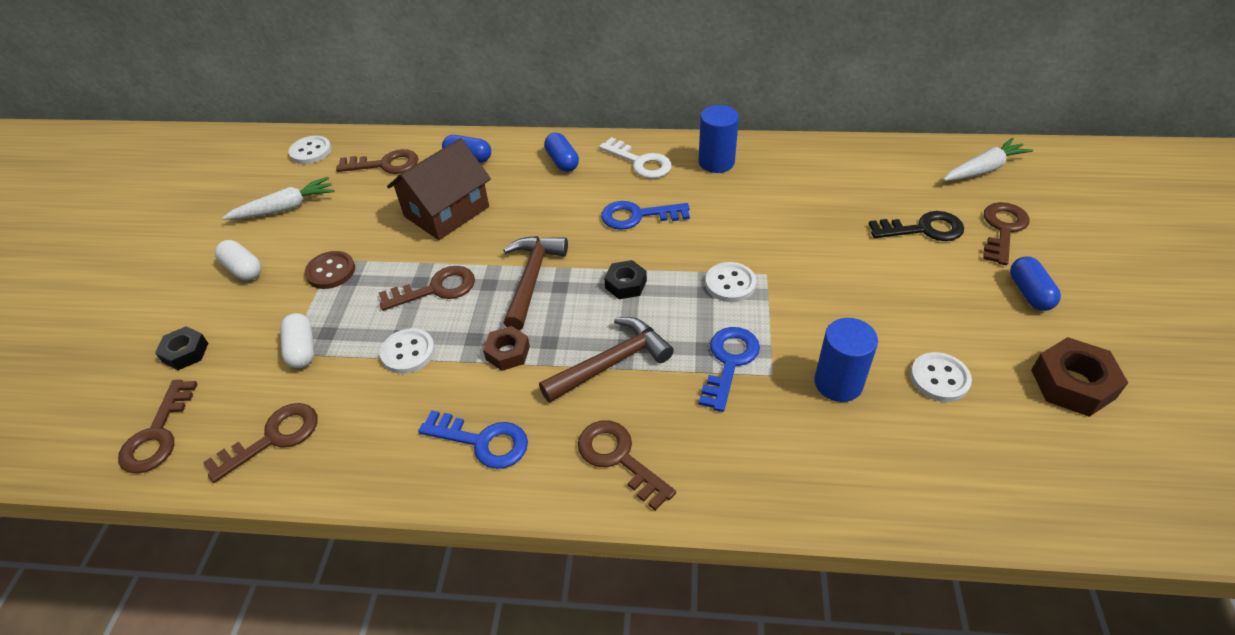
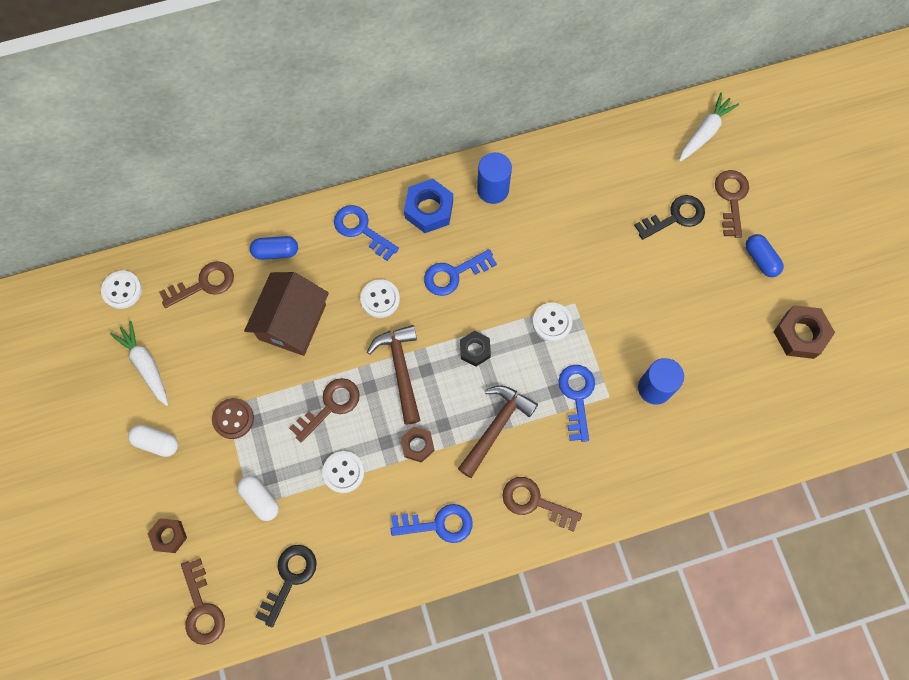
camera: 25 degrees left, 25 degrees up
black nut [155,326,208,370] -> brown nut [147,518,187,553]
brown key [203,403,317,483] -> black key [255,545,317,627]
white carrot [222,177,335,220] -> white carrot turned 75 degrees counterclockwise [110,321,168,406]
blue capsule [544,133,579,172] -> blue key [334,205,399,261]
white key [599,137,672,179] -> blue nut [404,179,453,233]
white button [910,352,972,402] -> white button moved to [360,279,400,318]

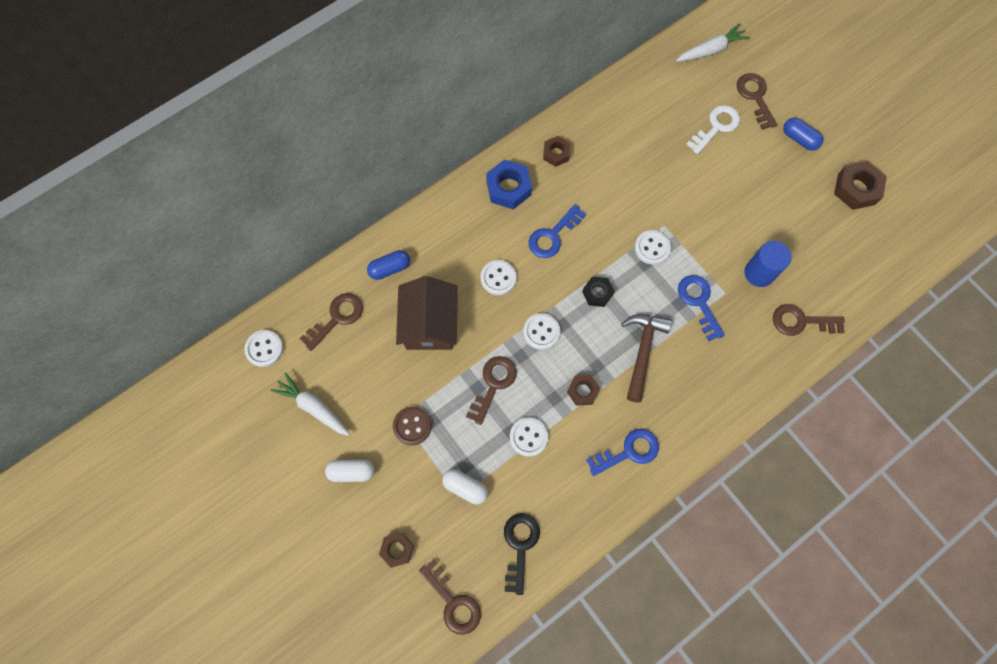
camera: 20 degrees left, 0 degrees up
blue key [334,205,399,261] -> none
brown hammer [367,325,420,425] -> white button [523,313,560,350]
blue cylinder [477,152,512,204] -> brown nut [543,136,570,167]
brown key [502,477,582,532] -> brown key moved to [773,304,845,336]
black key [634,195,705,240] -> white key [686,105,740,154]
white carrot [679,93,739,162] -> white carrot turned 45 degrees clockwise [676,23,750,62]

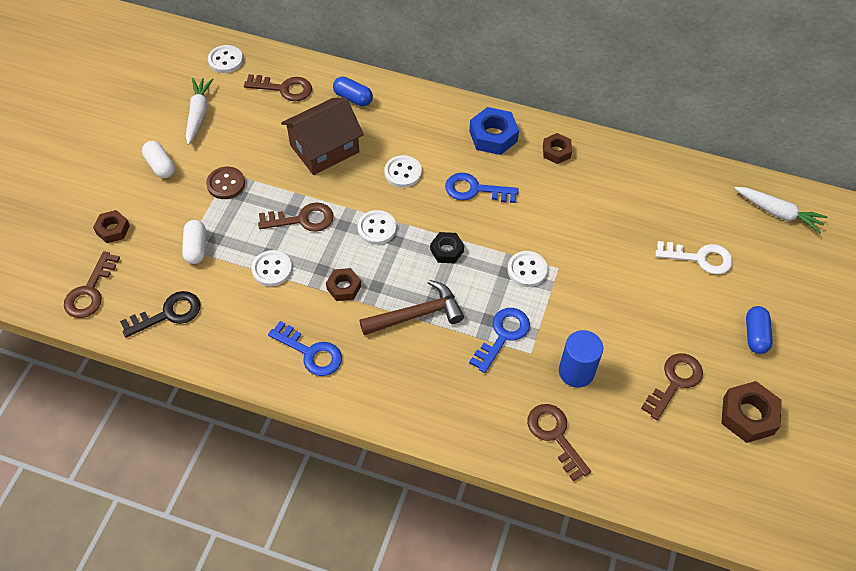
camera: 55 degrees right, 15 degrees down
brown key [736,73,777,130] -> brown key moved to [641,353,703,420]

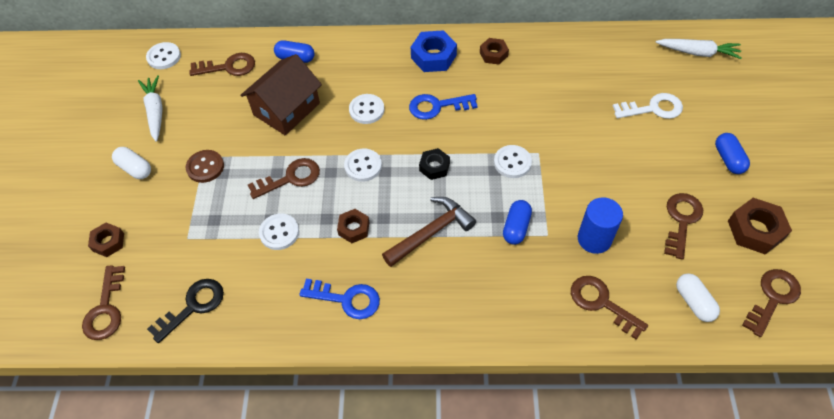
camera: 15 degrees left, 0 degrees up
white capsule [182,220,206,264] -> white capsule moved to [676,273,720,322]
blue key [469,308,530,373] -> blue capsule [503,200,532,245]
none -> brown key [742,269,801,337]

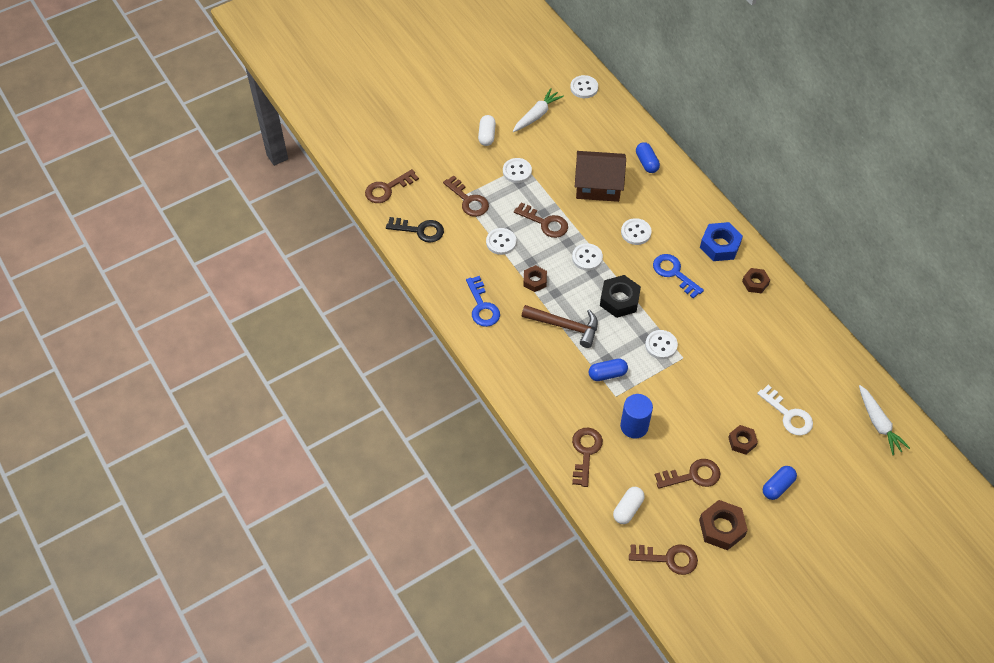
camera: 55 degrees right, 0 degrees up
brown nut [88,223,124,257] -> brown nut moved to [728,425,758,454]
brown button [186,150,224,183] -> white button [503,158,532,183]
brown key [189,53,255,76] -> brown key moved to [443,175,489,217]
black nut [419,148,450,180] -> black nut [600,275,641,318], size x1.60

